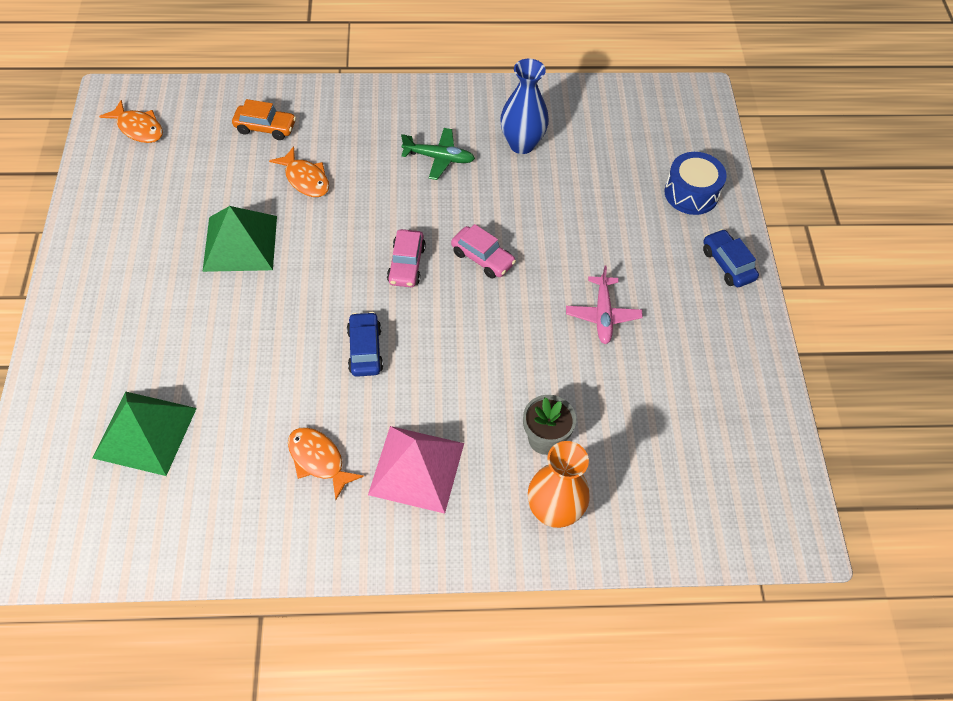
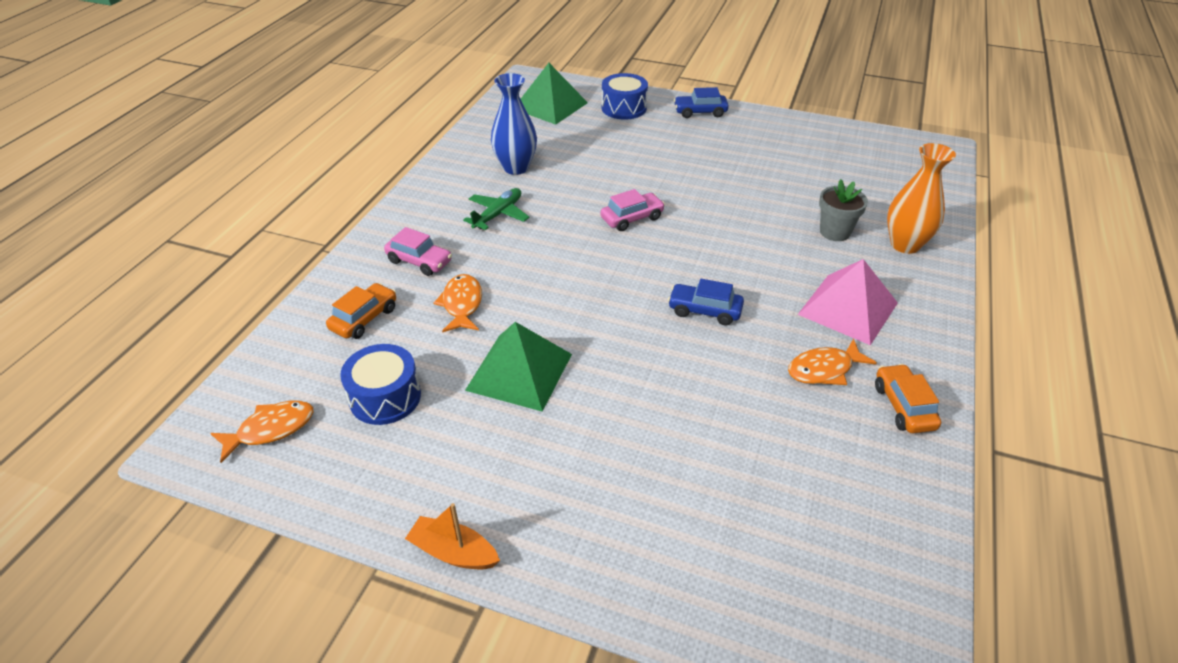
camera: 65 degrees left, 15 degrees down
green pyramid [93,391,197,476] -> green pyramid moved to [521,63,588,125]
orange fish [269,146,329,197] -> orange fish turned 75 degrees counterclockwise [433,274,482,333]
pink car [387,229,426,287] -> pink car moved to [384,227,452,276]
pink plane [566,265,643,344] -> none
none -> blue drum [340,344,421,425]
none -> orange boat [405,503,500,569]
none -> orange car [875,364,941,433]

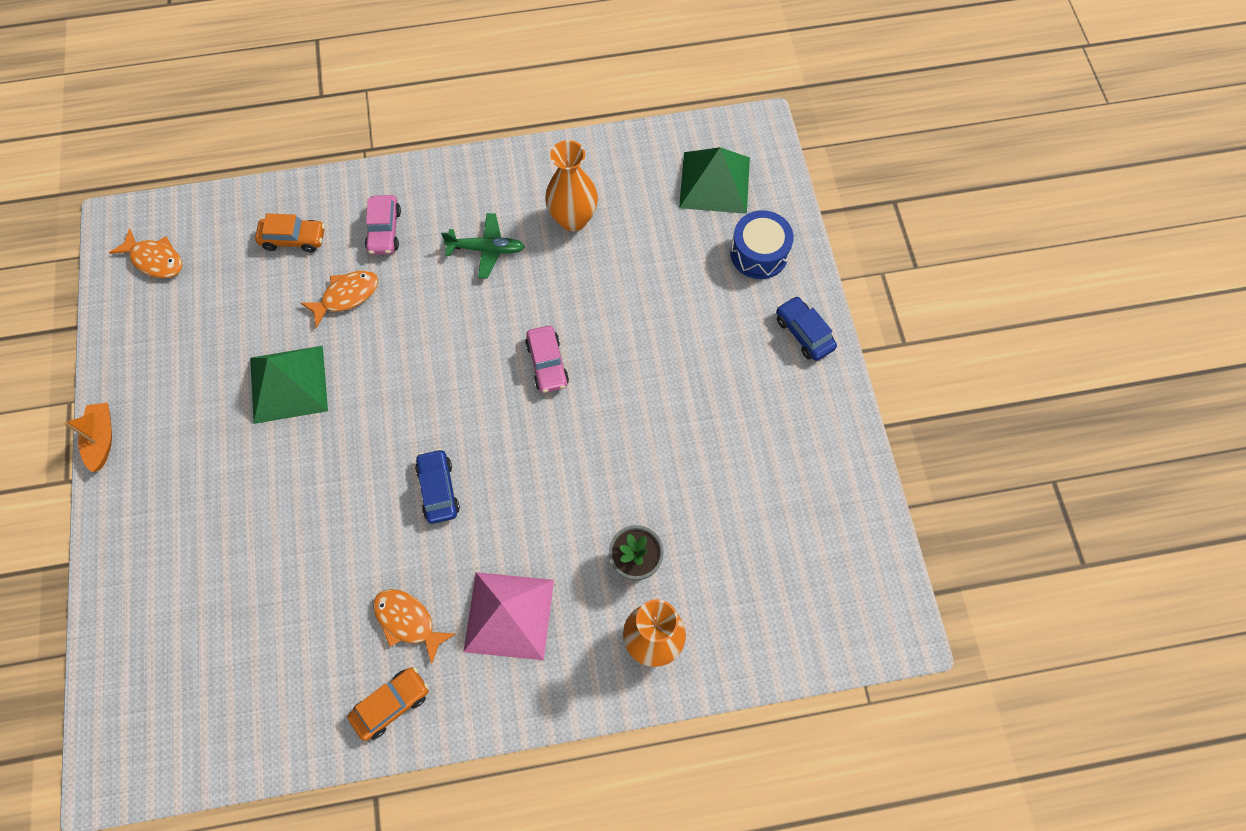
camera: 60 degrees right, 25 degrees up
blue drum [340,344,421,425] -> none
blue vase [491,73,537,175] -> orange vase [545,140,598,231]
pink car [600,189,665,231] -> pink car turned 45 degrees clockwise [525,326,569,393]

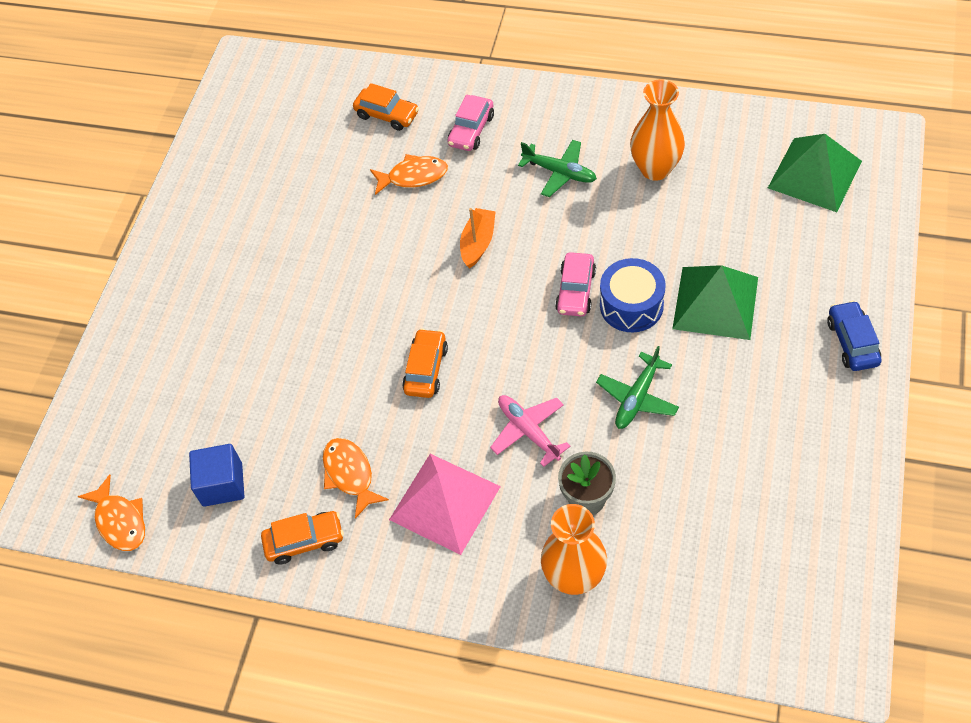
camera: 30 degrees right, 10 degrees down
orange boat [64,403,112,472] -> orange boat moved to [460,208,496,268]
orange fish [109,228,182,278] -> orange fish moved to [78,475,145,551]
green pyramid [250,346,328,424] -> green pyramid moved to [672,265,758,340]
blue car [415,449,460,524] -> orange car [402,328,448,398]
blue drum [730,210,794,279] -> blue drum moved to [600,258,666,332]
none -> blue cube [189,444,244,507]
none -> pink plane [490,395,571,467]
none -> green plane [596,346,679,429]

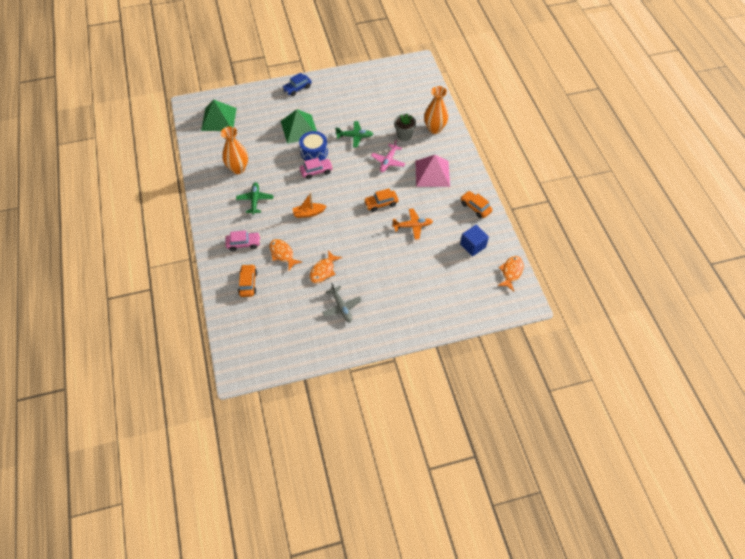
camera: 125 degrees left, 0 degrees up
orange fish [323,438,389,519] -> orange fish moved to [310,250,342,283]
none -> grey plane [322,283,362,323]
none -> orange plane [392,208,433,240]

